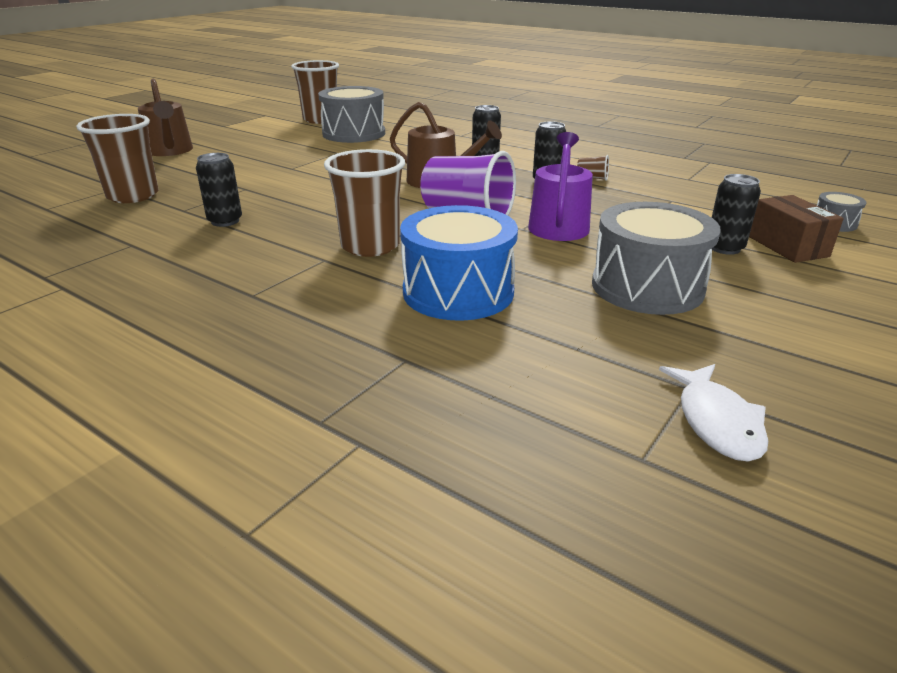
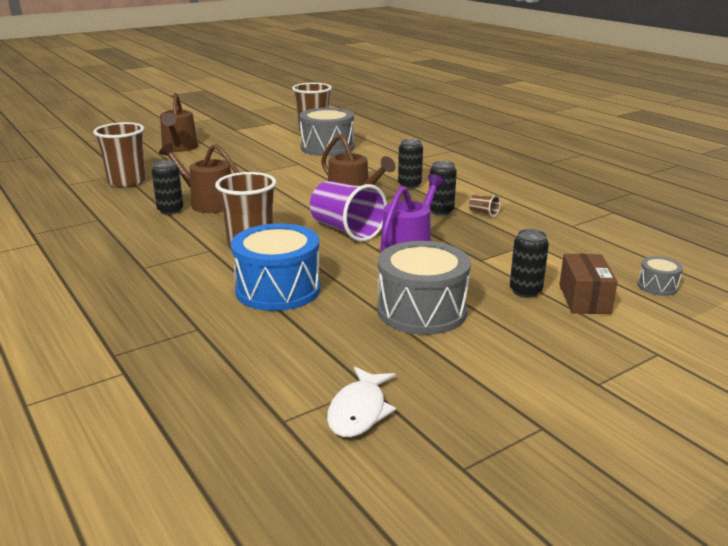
camera: 20 degrees right, 5 degrees down
none -> brown watering can [159,143,240,213]

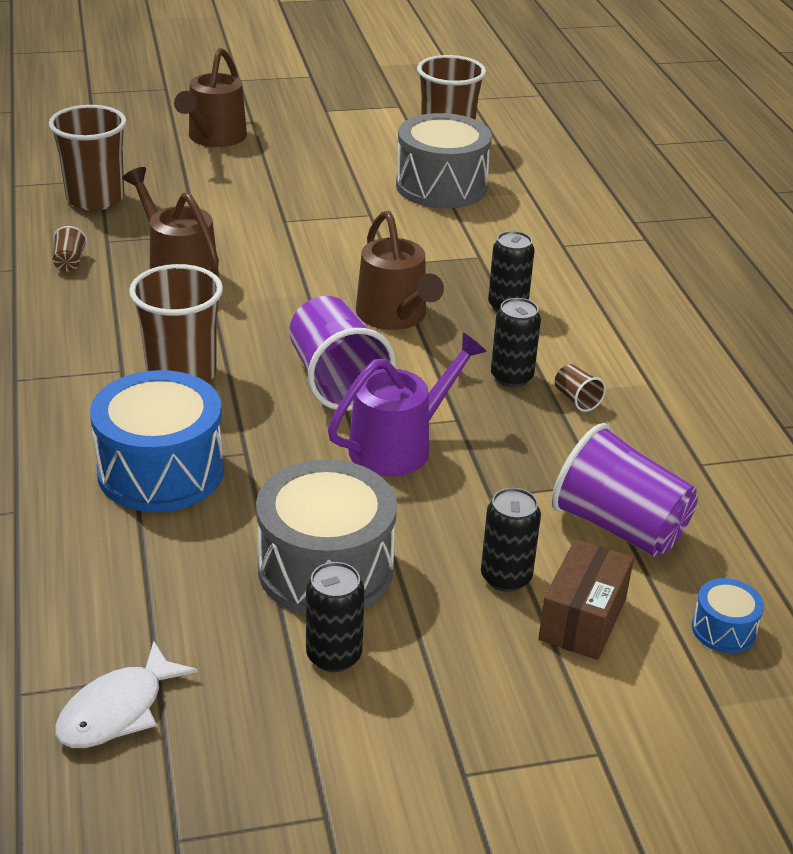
camera: 20 degrees right, 10 degrees up
black can [152,160,183,215] -> black can moved to [306,562,365,672]
grey drum [637,256,683,296] -> blue drum [692,578,764,653]
none -> brown cup [53,226,87,272]
none -> purple cup [551,423,698,557]

